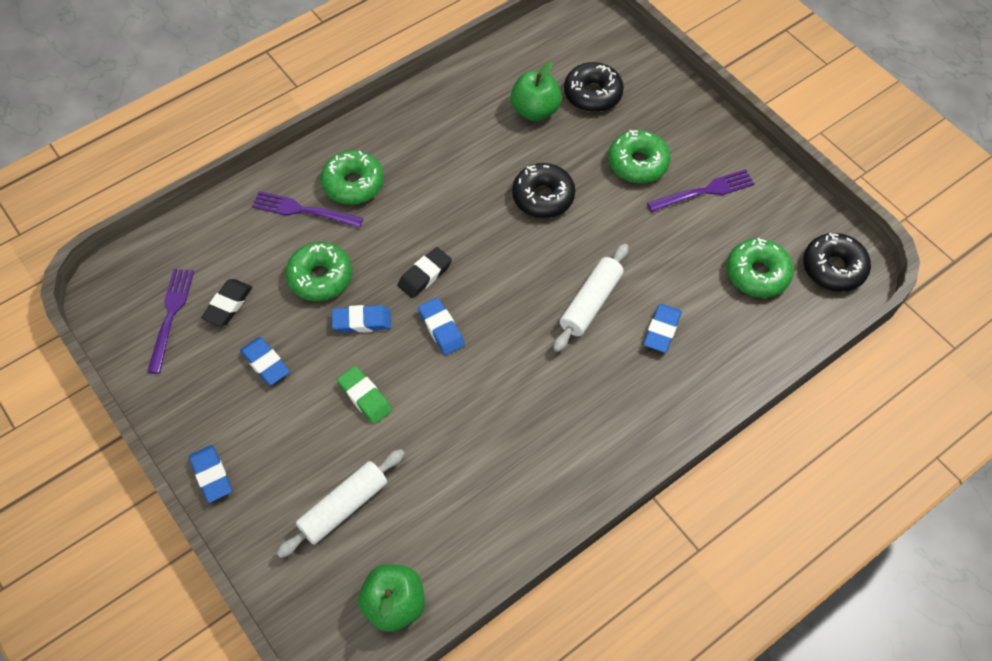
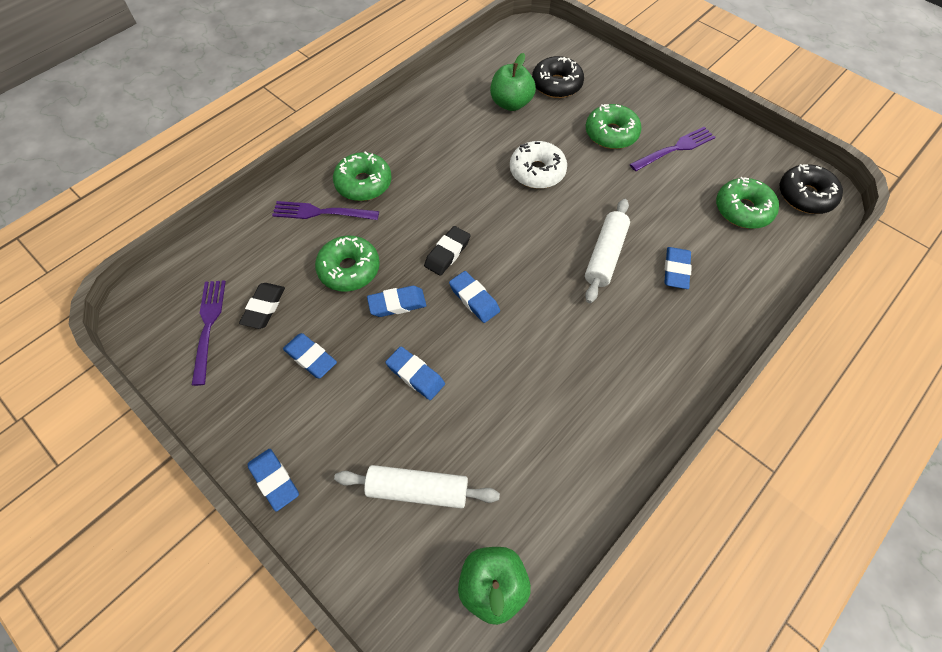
camera: 10 degrees left, 0 degrees up
white rolling pin [277,449,405,558] -> white rolling pin turned 60 degrees clockwise [334,465,500,509]
green eraser [337,366,392,424] -> blue eraser [386,346,445,400]
black donut [512,163,575,218] -> white donut [510,141,567,189]

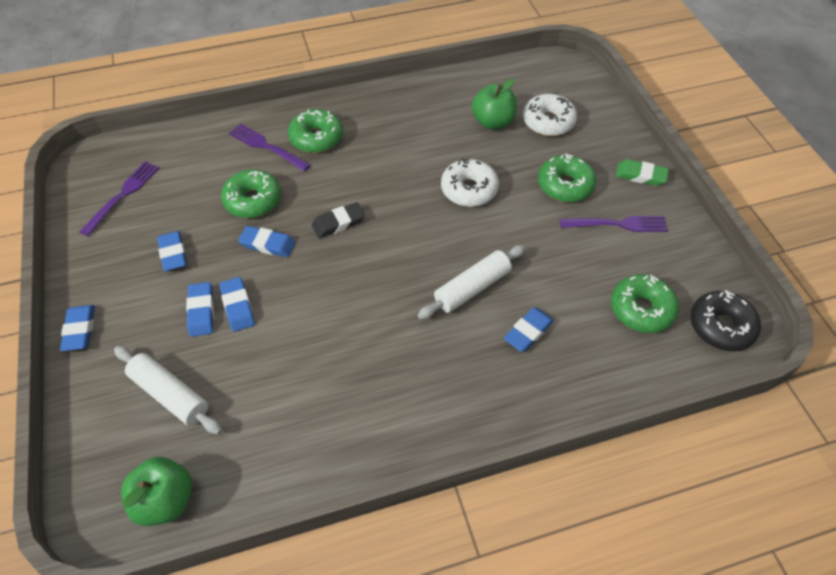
camera: 30 degrees right, 5 degrees down
black eraser [239,283,285,329] -> none
blue eraser [449,271,500,323] -> blue eraser moved to [186,282,214,337]
black donut [532,56,584,98] -> white donut [523,94,577,136]
none -> green eraser [615,159,669,186]

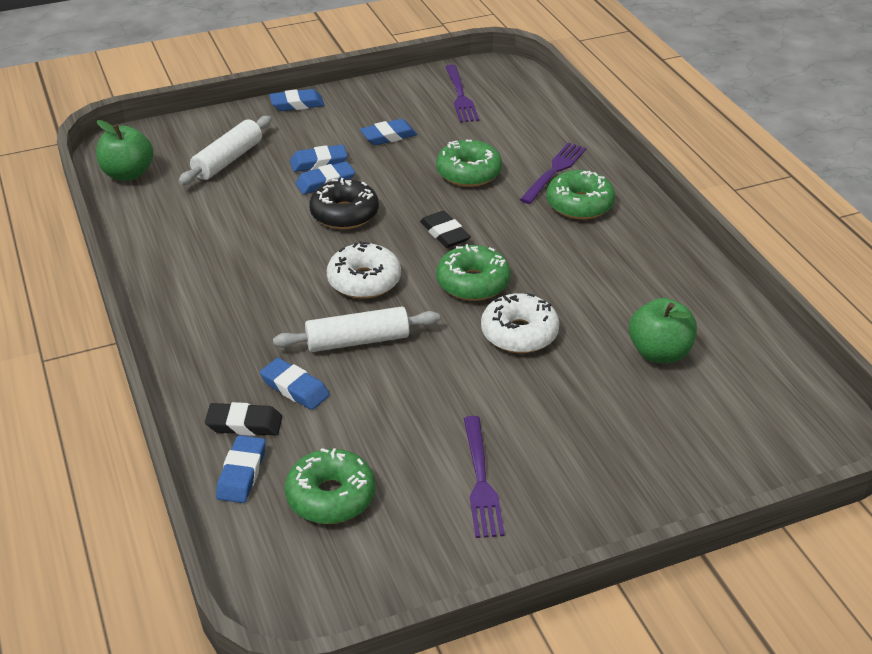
camera: 85 degrees right, 15 degrees down
purple fork [80,162,159,236] -> purple fork turned 60 degrees clockwise [445,64,479,123]
blue eraser [238,226,296,257] -> blue eraser moved to [216,435,266,503]
white rolling pin [418,245,525,320] -> white rolling pin turned 60 degrees counterclockwise [273,306,440,352]
white donut [523,94,577,136] -> white donut moved to [327,241,401,299]
green donut [538,153,597,202] -> green donut moved to [436,244,511,301]
green eraser [615,159,669,186] -> none
black donut [690,290,761,351] -> black donut moved to [309,178,379,229]
none -> black eraser [205,402,282,436]

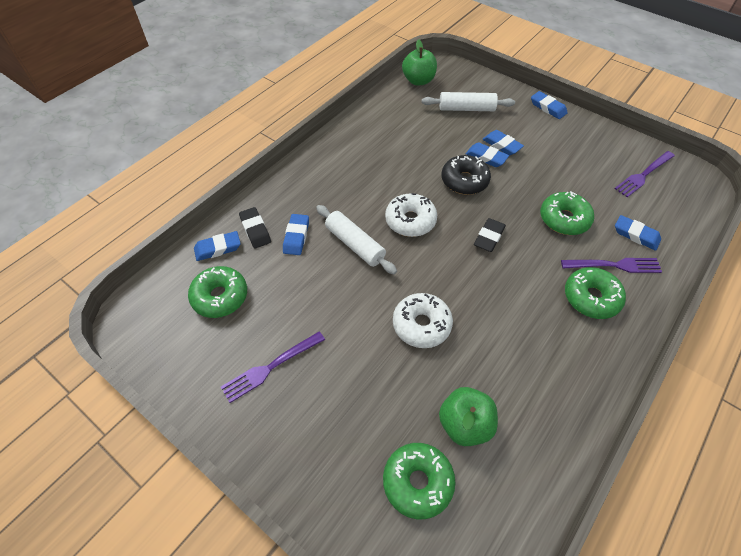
camera: 60 degrees right, 15 degrees up
blue eraser [360,119,417,145] -> blue eraser moved to [615,215,661,251]
green donut [436,244,511,301] -> green donut moved to [383,443,456,519]

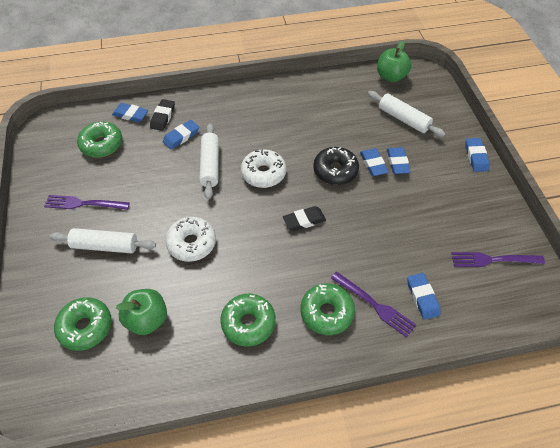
camera: 40 degrees right, 0 degrees up
green donut [540,191,594,235] -> green donut moved to [220,294,276,347]
none -> white rolling pin [49,228,156,253]

